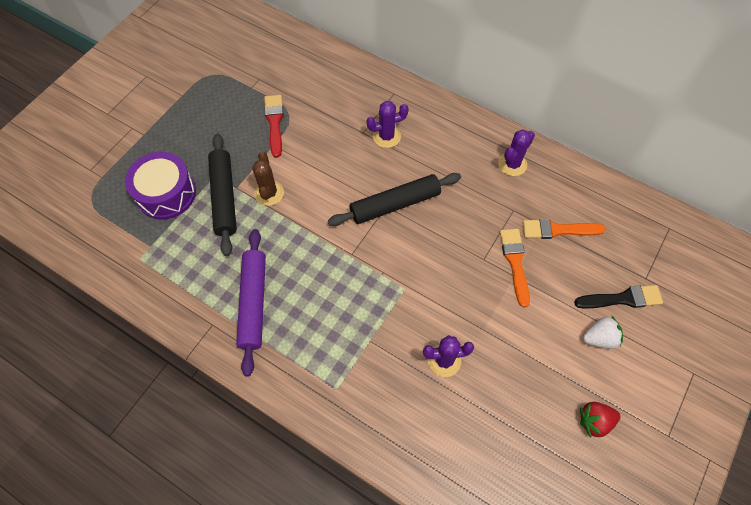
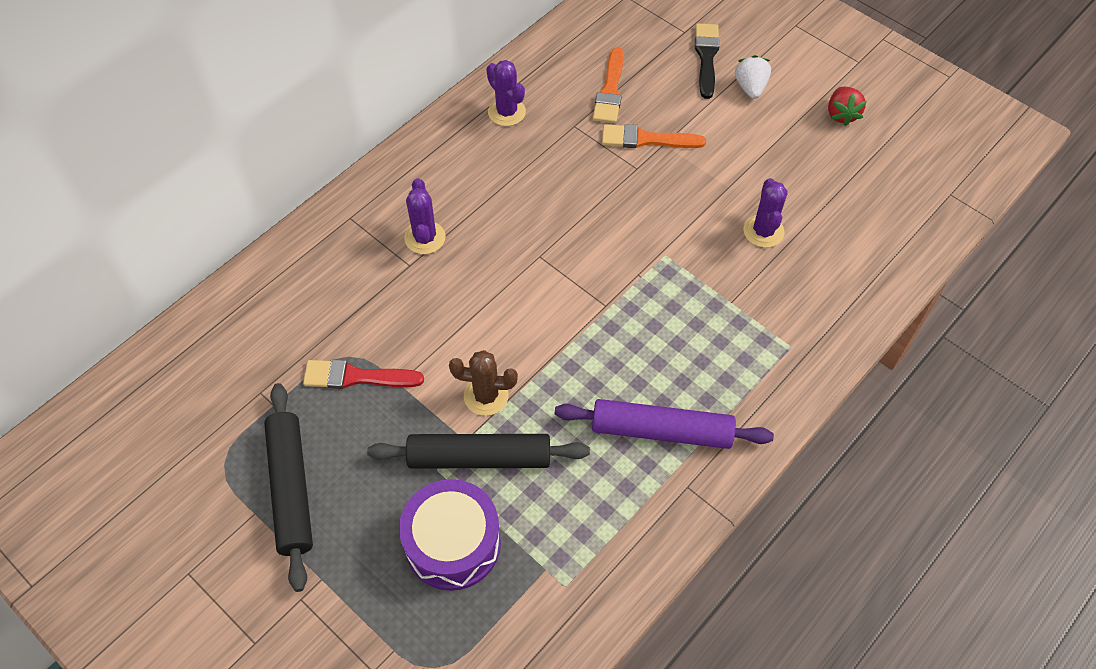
camera: 80 degrees left, 5 degrees down
black rolling pin [328,173,461,226] -> black rolling pin moved to [264,383,313,592]

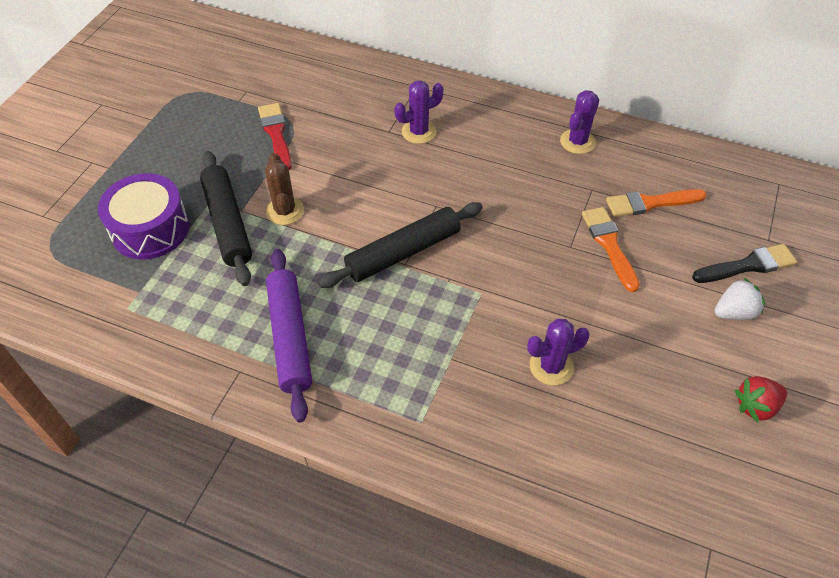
camera: 70 degrees right, 5 degrees down
black rolling pin [264,383,313,592] -> black rolling pin moved to [318,202,483,288]

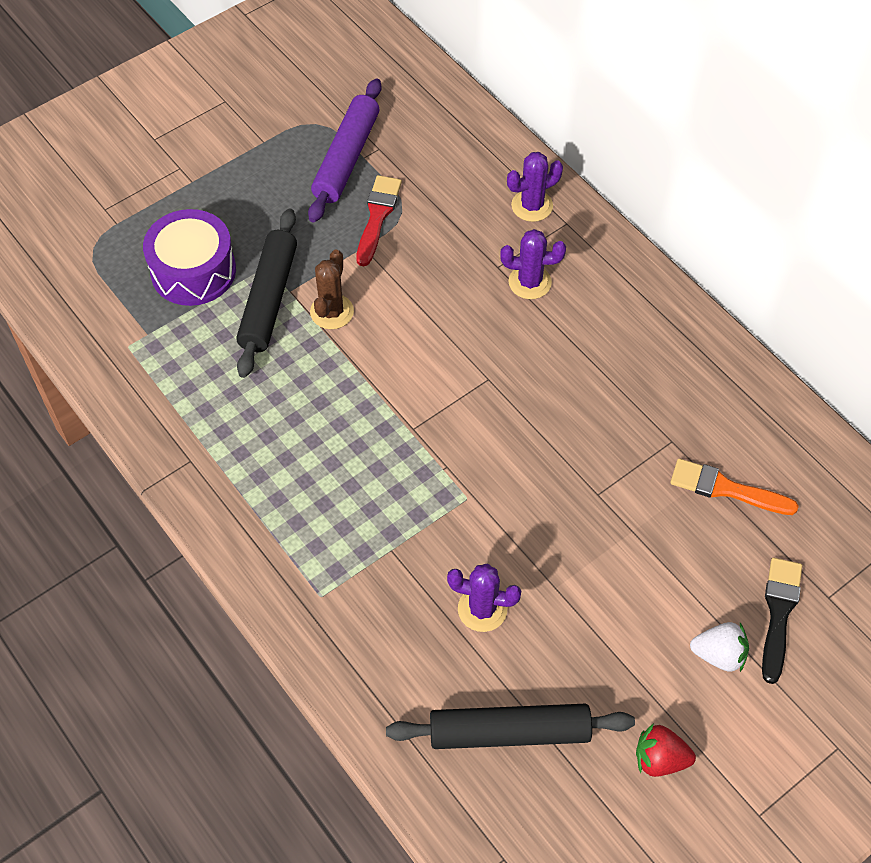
camera: 30 degrees right, 5 degrees up
purple rolling pin [266,249,312,422] -> purple rolling pin moved to [308,79,382,222]
black rolling pin [318,202,483,288] -> black rolling pin moved to [386,704,635,749]
purple cactus [560,90,599,154] -> purple cactus moved to [507,152,563,222]
orange brush [582,207,640,292] -> none
black brush [692,244,797,283] -> black brush turned 90 degrees counterclockwise [762,558,802,684]

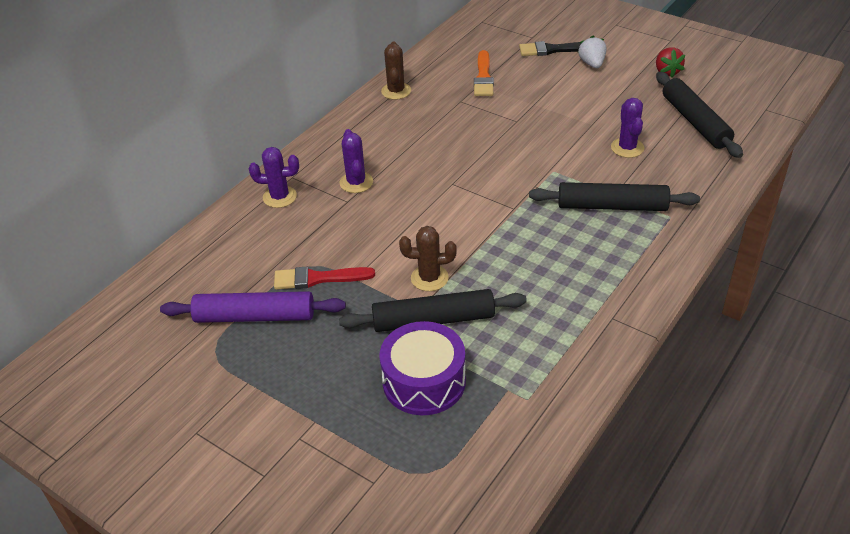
camera: 105 degrees left, 15 degrees down
purple cactus [507,152,563,222] -> purple cactus turned 45 degrees counterclockwise [249,147,299,208]
none -> brown cactus [381,42,411,100]
none -> black rolling pin [529,182,700,211]

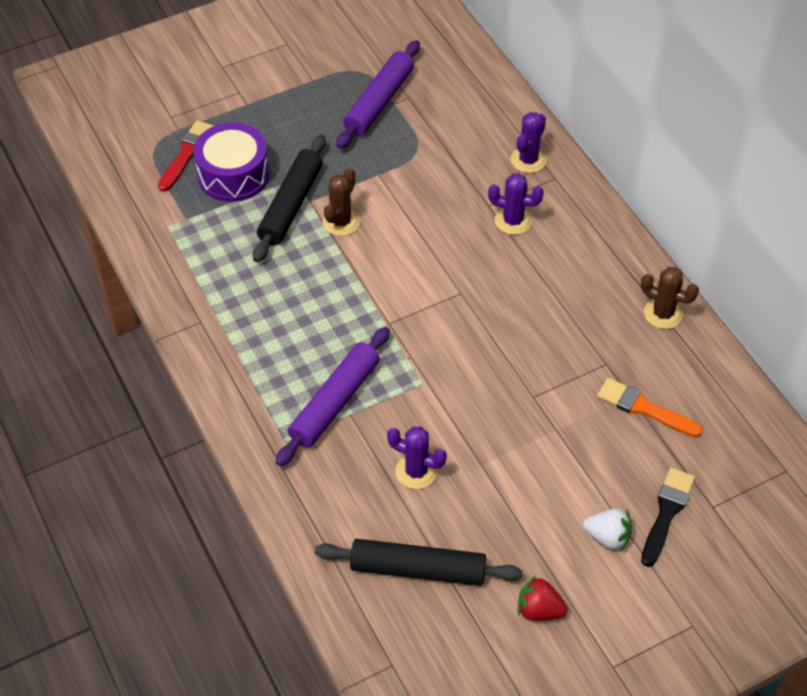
camera: 115 degrees right, 10 degrees up
red brush [274,267,375,289] -> red brush moved to [158,120,214,192]
black rolling pin [529,182,700,211] -> purple rolling pin [276,327,390,466]

